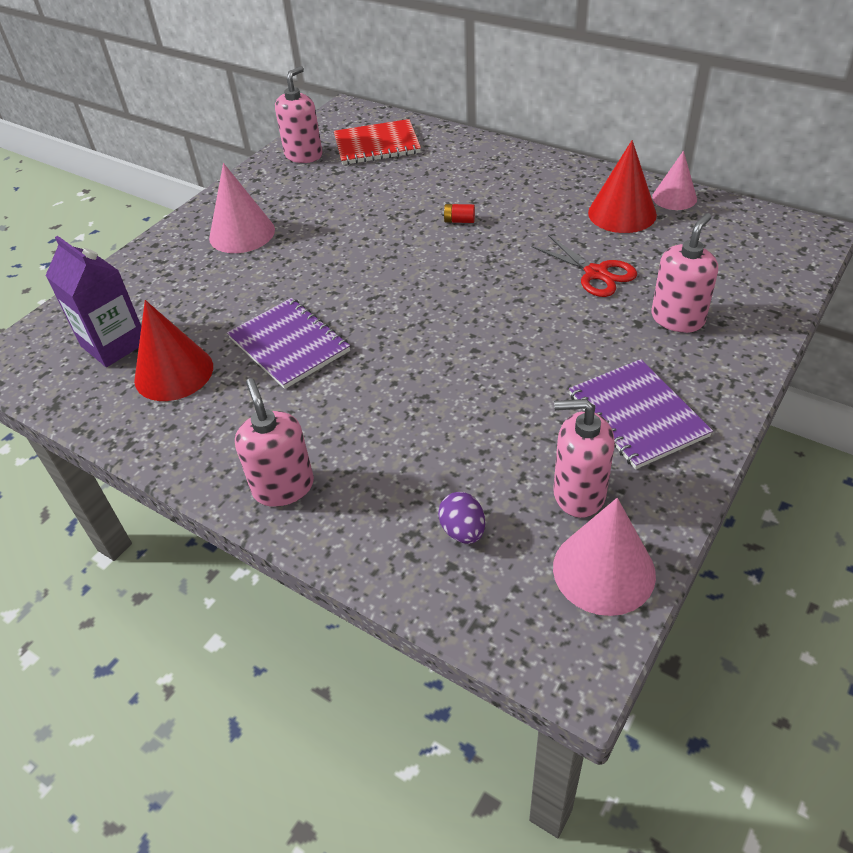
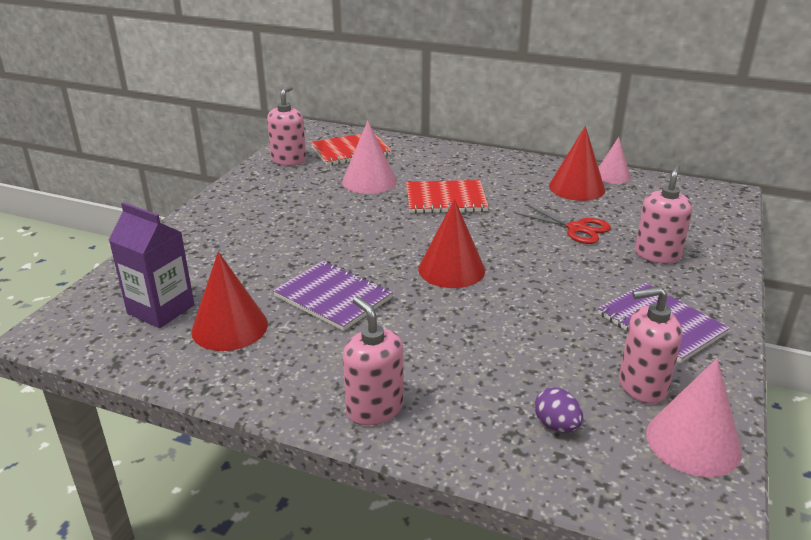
camera: 15 degrees left, 15 degrees down
pink cone [209,163,275,253] -> pink cone moved to [342,121,397,194]
red battery [442,204,475,223] -> red notebook [406,180,489,214]
none -> red cone [418,199,485,288]

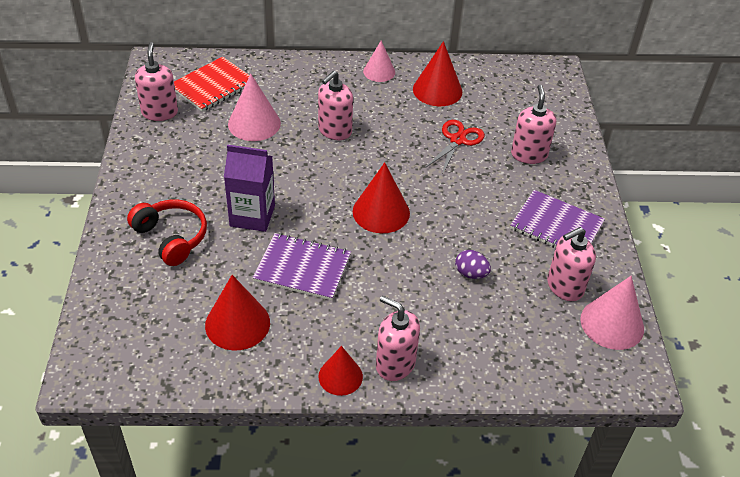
camera: 25 degrees left, 15 degrees up
purple carton [109,202,194,328] -> purple carton moved to [224,145,275,232]
red notebook [406,180,489,214] -> pink soap dispenser [318,71,353,140]
red scissors [515,204,611,244] -> red scissors turned 75 degrees counterclockwise [425,120,485,175]
purple egg [534,388,583,432] -> purple egg moved to [455,250,491,279]
pink cone [598,137,631,184] -> pink cone moved to [363,41,395,82]
none -> red headphones [127,199,207,266]
none -> red cone [318,346,363,396]

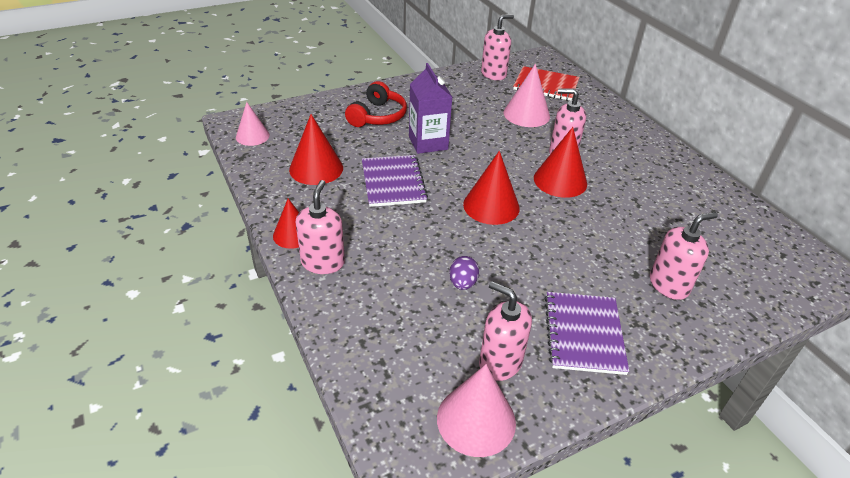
camera: 65 degrees right, 5 degrees down
pink cone [363,41,395,82] -> pink cone moved to [236,102,270,146]
red cone [413,41,462,106] -> red cone moved to [534,127,587,198]
red scissors [425,120,485,175] -> none

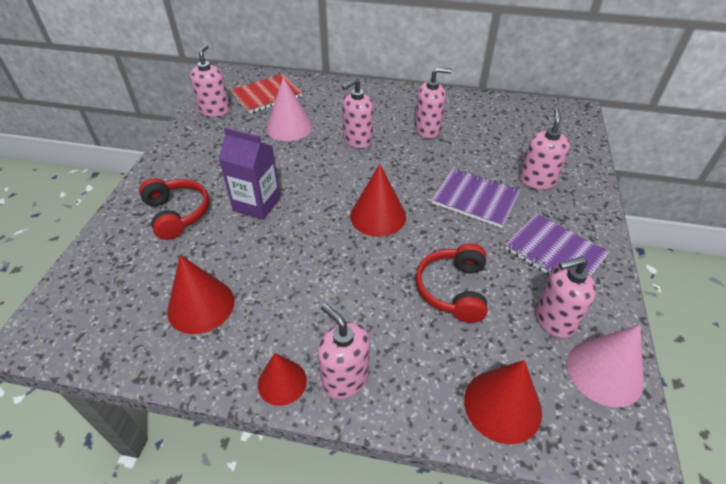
camera: 50 degrees left, 5 degrees up
pink cone [236,102,270,146] -> none
purple notebook [362,155,428,207] -> purple notebook moved to [432,168,521,228]
purple egg [449,256,479,290] -> red headphones [415,243,488,323]
red cone [534,127,587,198] -> red cone moved to [464,360,542,444]
none -> pink soap dispenser [415,67,452,138]

